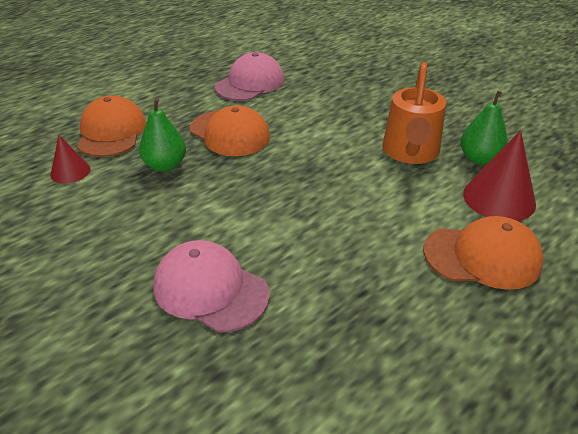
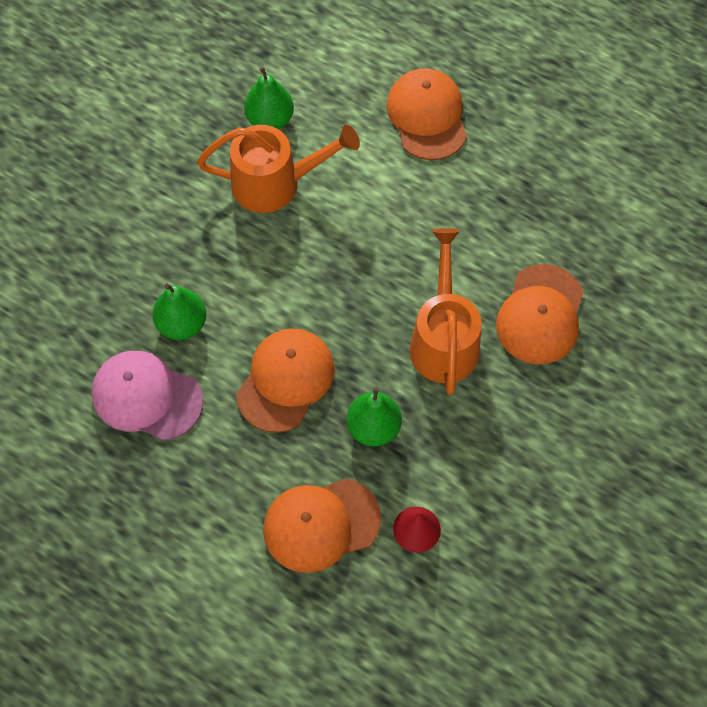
camera: 105 degrees left, 25 degrees up
pink cap [153,240,270,333] -> orange cap [496,264,584,364]
red cone [463,130,536,221] -> none
none -> green pear [152,283,207,340]
none -> orange watering can [410,228,482,395]

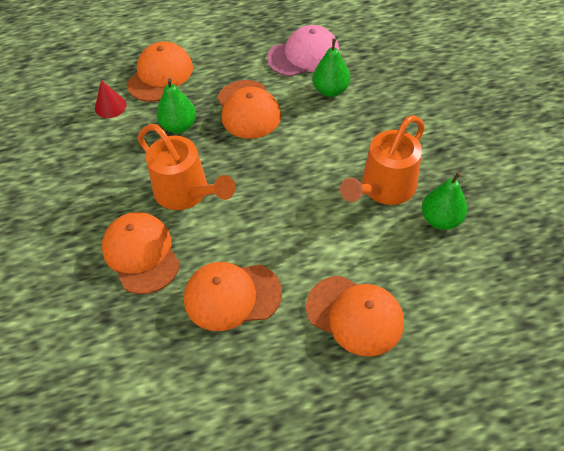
camera: 135 degrees right, 10 degrees down
none -> orange cap [184,262,282,331]

